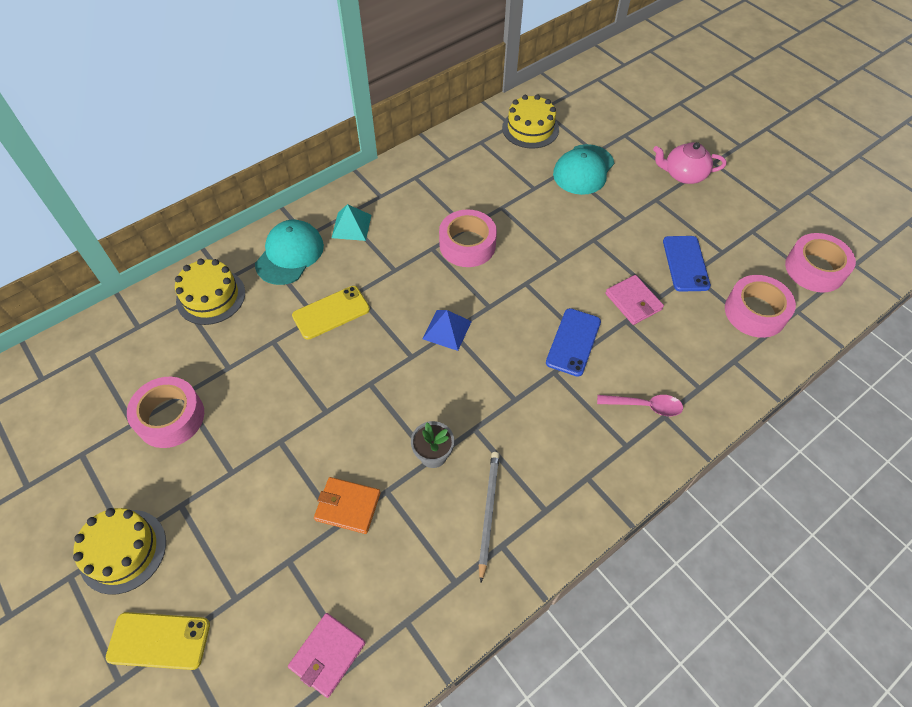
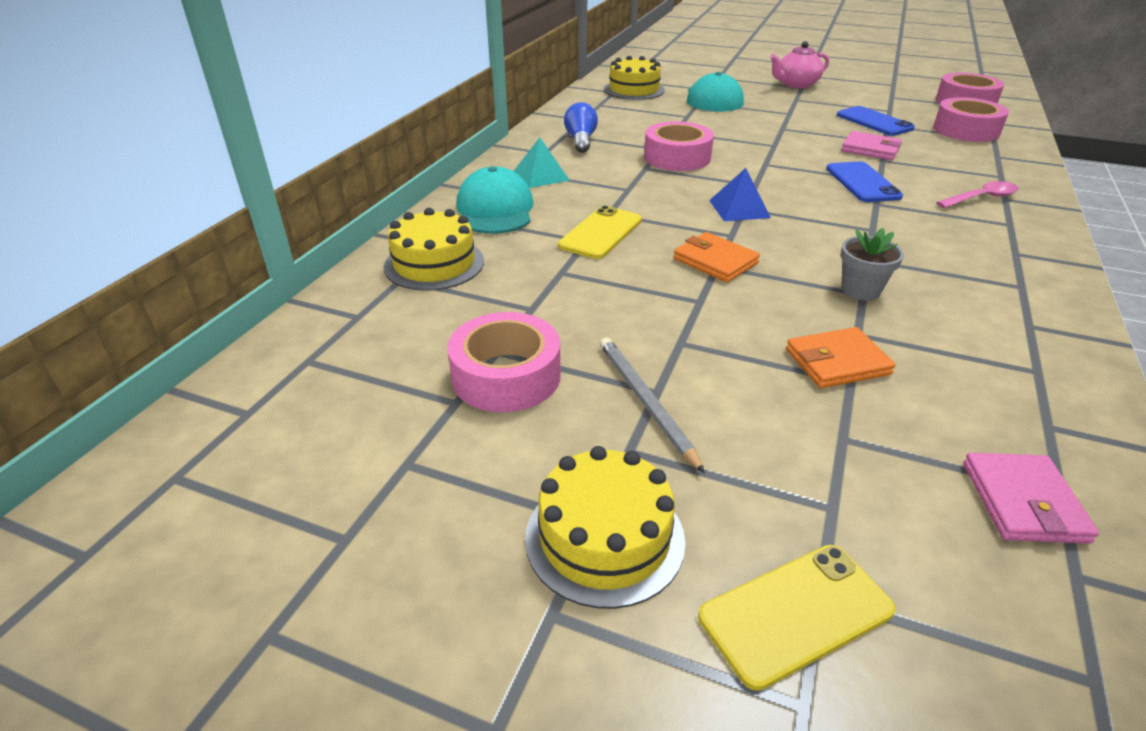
camera: 30 degrees left, 20 degrees down
grey pencil [479,452,500,582] -> grey pencil moved to [600,338,705,474]
none -> blue light bulb [564,102,598,153]
none -> orange wallet [674,232,760,282]

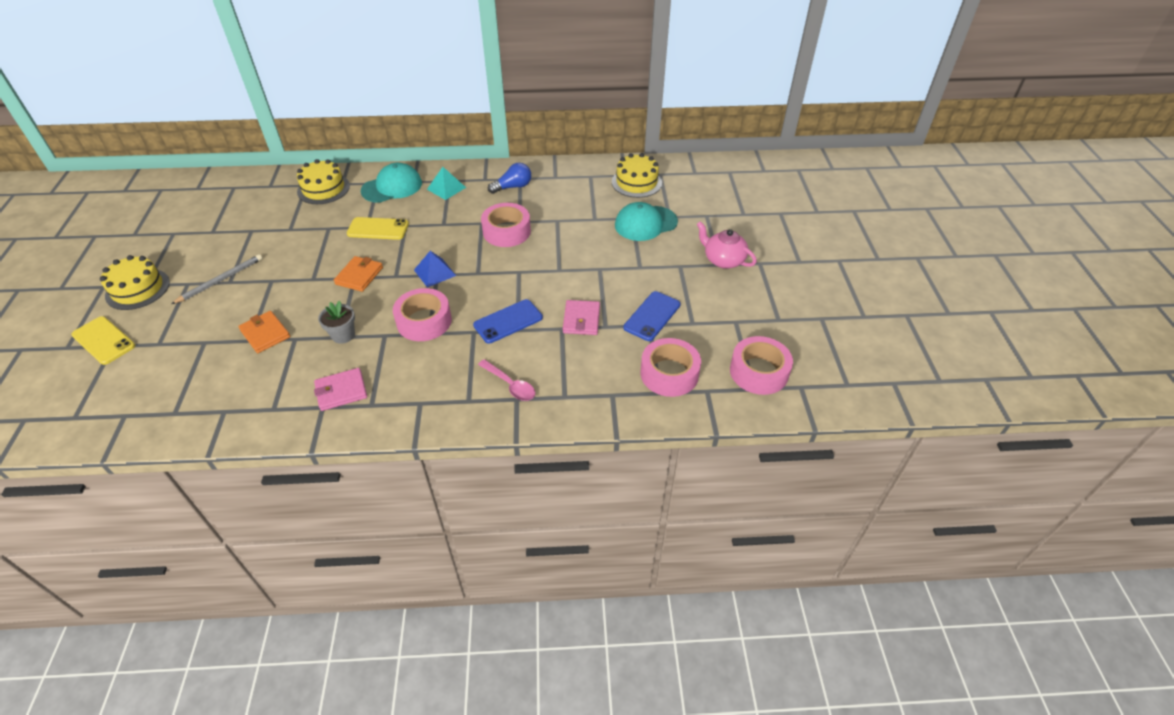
camera: 65 degrees right, 10 degrees up
pink tape [447,312,561,412] -> pink tape moved to [393,288,452,341]
pink wallet [963,453,1099,544] -> pink wallet moved to [314,368,367,411]

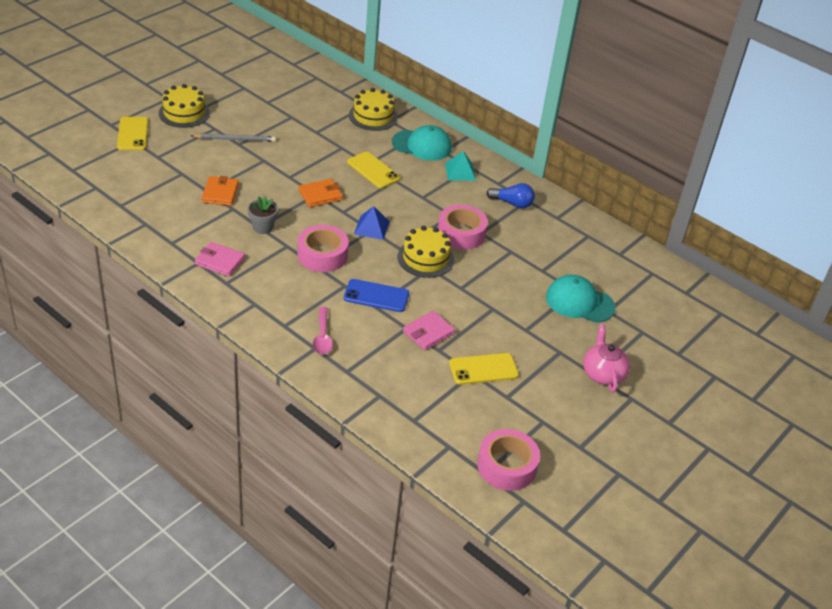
camera: 40 degrees right, 5 degrees down
yellow cake [612,153,662,198] -> yellow cake moved to [398,226,454,278]
blue phone [623,291,681,341] -> yellow phone [449,353,519,385]
pink tape [641,338,701,397] -> none

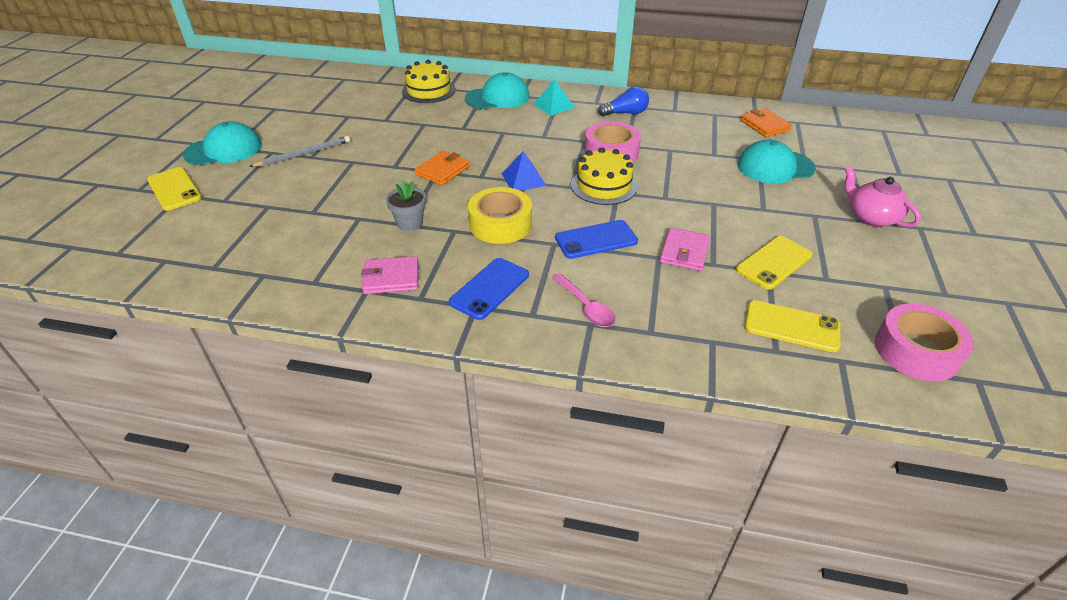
camera: 25 degrees left, 0 degrees up
yellow cake [159,84,210,128] -> turquoise cap [183,121,262,165]
orange wallet [202,176,239,206] -> orange wallet moved to [740,108,792,137]
pink tape [297,225,349,272] -> yellow tape [468,187,532,244]
yellow phone [347,152,400,188] -> yellow phone moved to [745,300,840,352]
none -> blue phone [449,258,529,320]

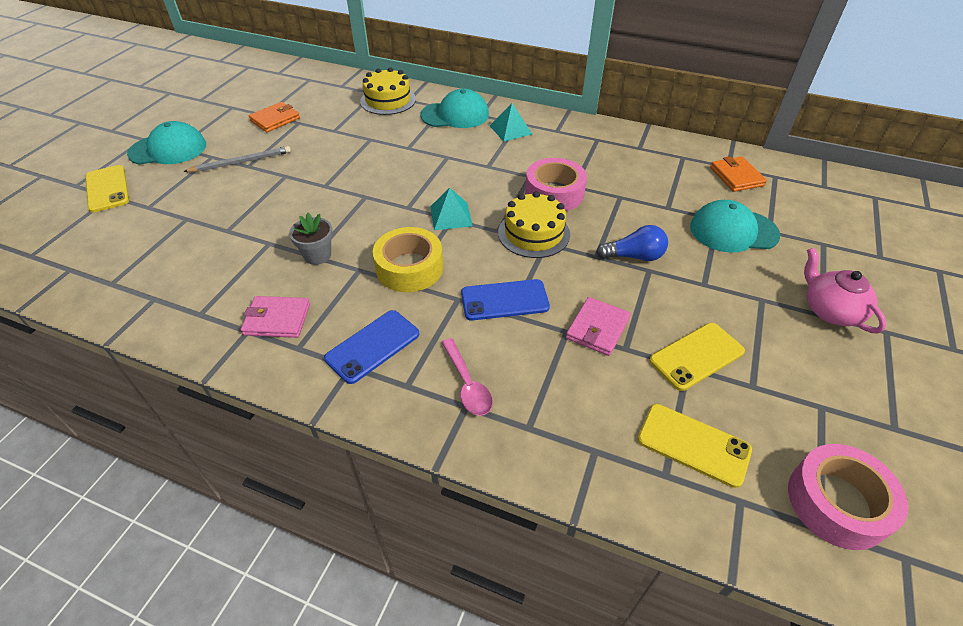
camera: 10 degrees right, 5 degrees up
orange wallet [415,151,470,185] -> orange wallet moved to [249,102,300,132]
blue pyramid [502,151,546,191] -> turquoise pyramid [430,188,473,230]
blue light bulb [598,86,649,116] -> blue light bulb moved to [596,225,668,261]

